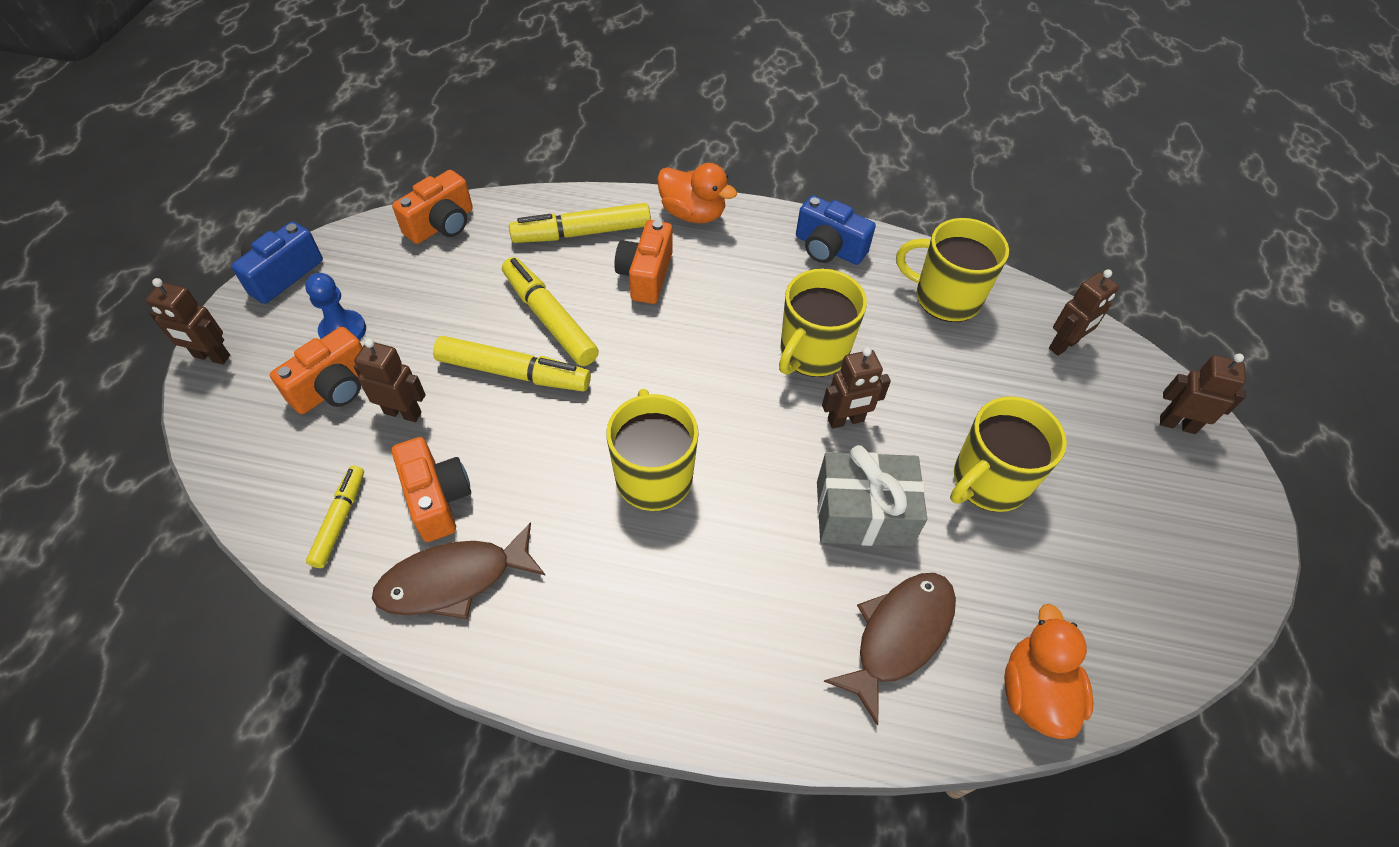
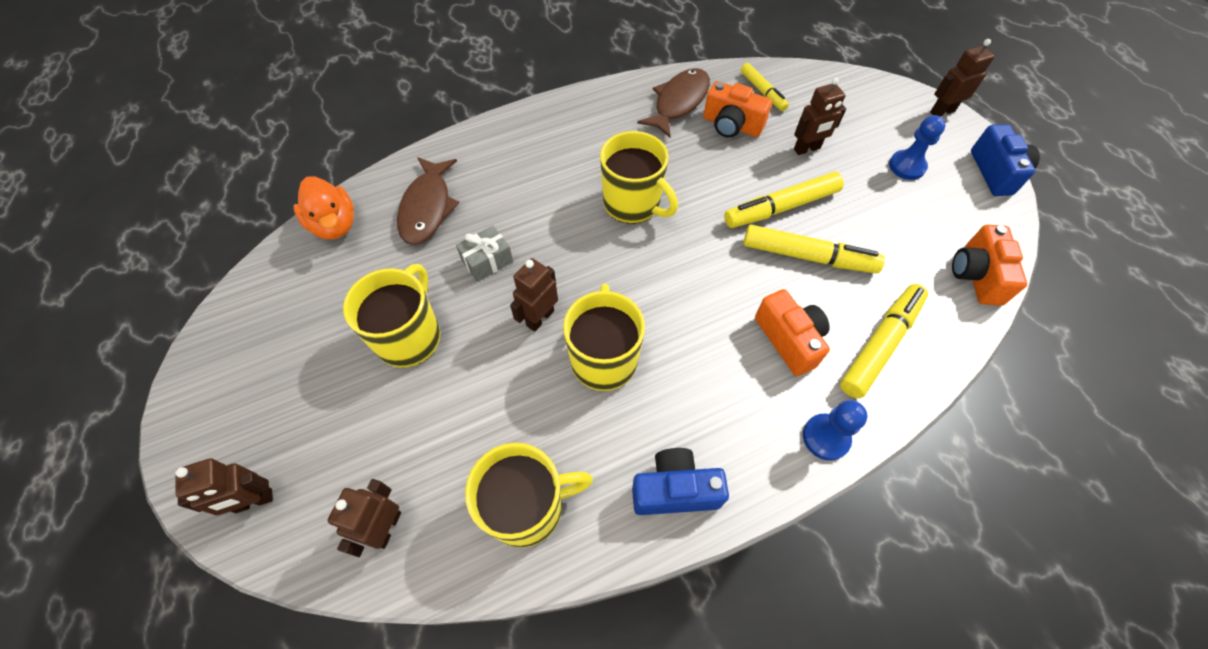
camera: 145 degrees right, 5 degrees up
orange camera [270,327,362,414] -> none
orange duck [657,163,737,223] -> blue pawn [803,400,867,461]
grey gift [817,445,927,546] -> grey gift [456,225,513,282], size x0.59

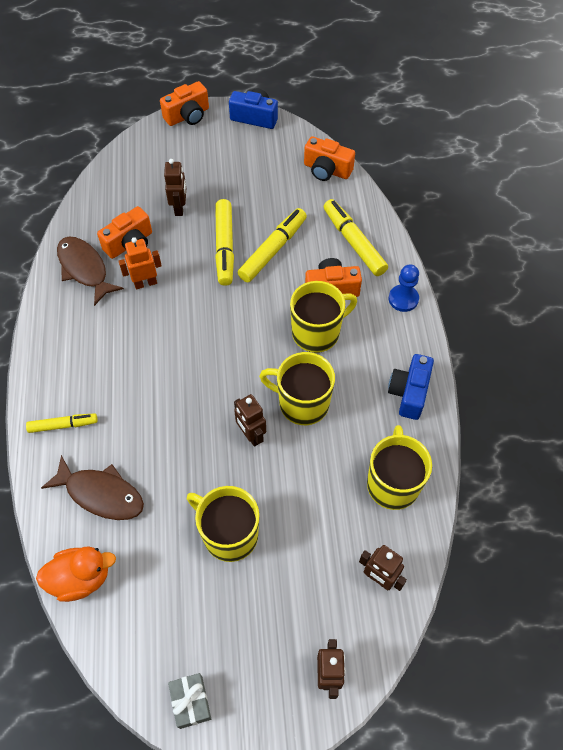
camera: 70 degrees left, 0 degrees up
grey gift [456,225,513,282] -> grey gift moved to [168,673,211,729]
yellow mug [600,131,678,224] -> yellow mug moved to [290,281,357,353]
yellow marker [741,63,789,111] -> yellow marker moved to [26,413,98,433]
blue pawn [889,115,945,180] -> none
brown robot [930,39,995,116] -> orange camera [160,81,209,126]
none -> orange robot [118,237,162,289]

